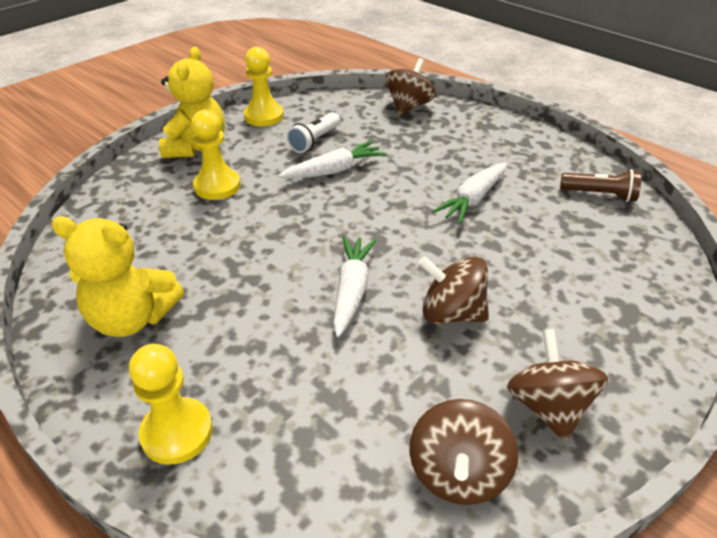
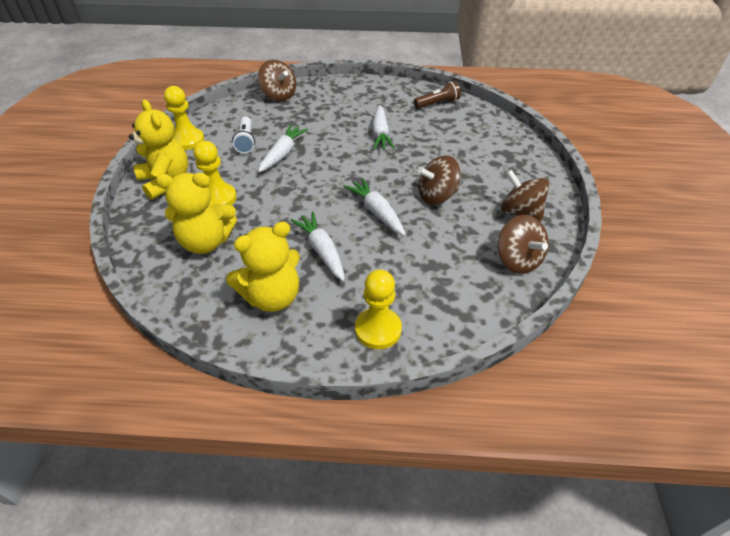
camera: 40 degrees left, 5 degrees up
brown spinning top [385,58,436,115] -> brown spinning top turned 150 degrees clockwise [258,60,296,101]
none -> yellow teddy bear [156,173,237,254]
none -> white carrot [290,212,345,281]

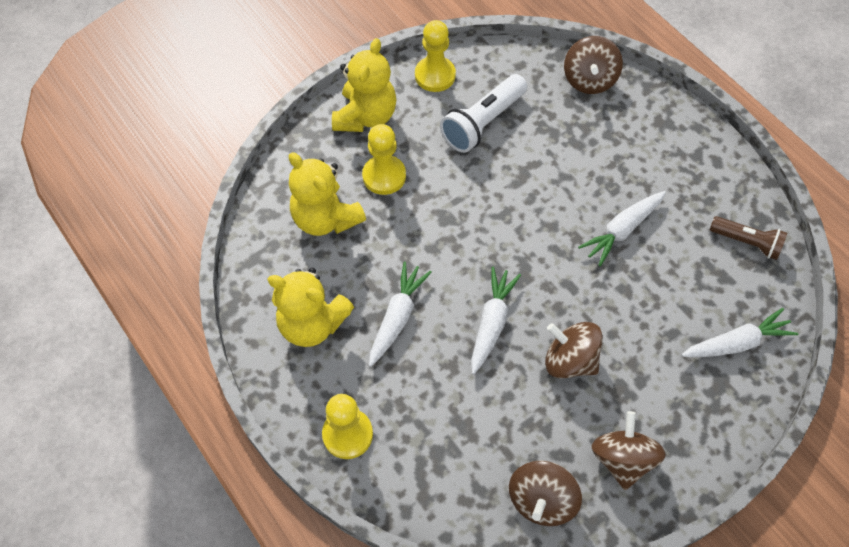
camera: 50 degrees right, 15 degrees up
white flashlight [232,117,255,154] -> white flashlight [440,74,527,153], size x1.52
white carrot [258,125,308,172] -> white carrot moved to [682,308,798,358]

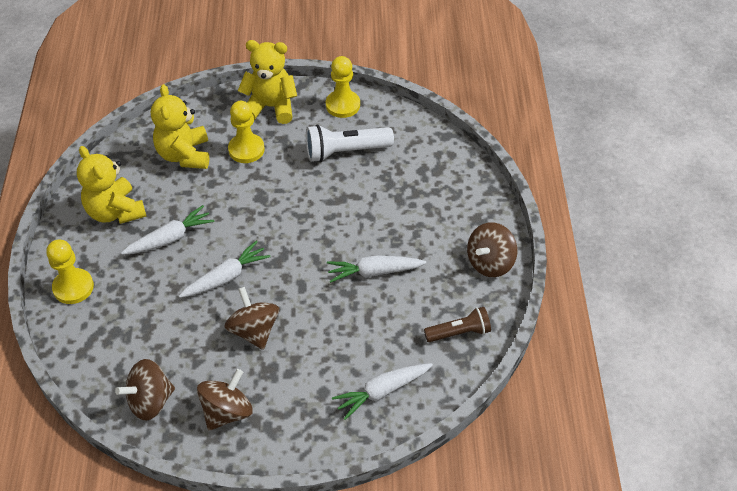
camera: 35 degrees right, 10 degrees down
yellow teddy bear [332,38,396,132] -> yellow teddy bear turned 135 degrees counterclockwise [238,40,297,124]
brown spinning top [564,36,623,94] -> brown spinning top moved to [467,222,518,277]
white carrot [682,308,798,358] -> white carrot turned 135 degrees clockwise [332,363,433,420]
brown flashlight [710,216,787,260] -> brown flashlight turned 75 degrees counterclockwise [424,307,491,342]

